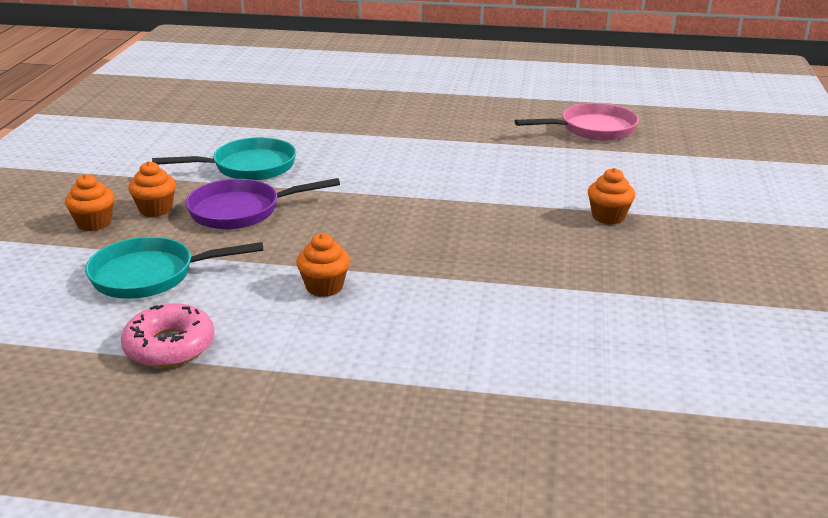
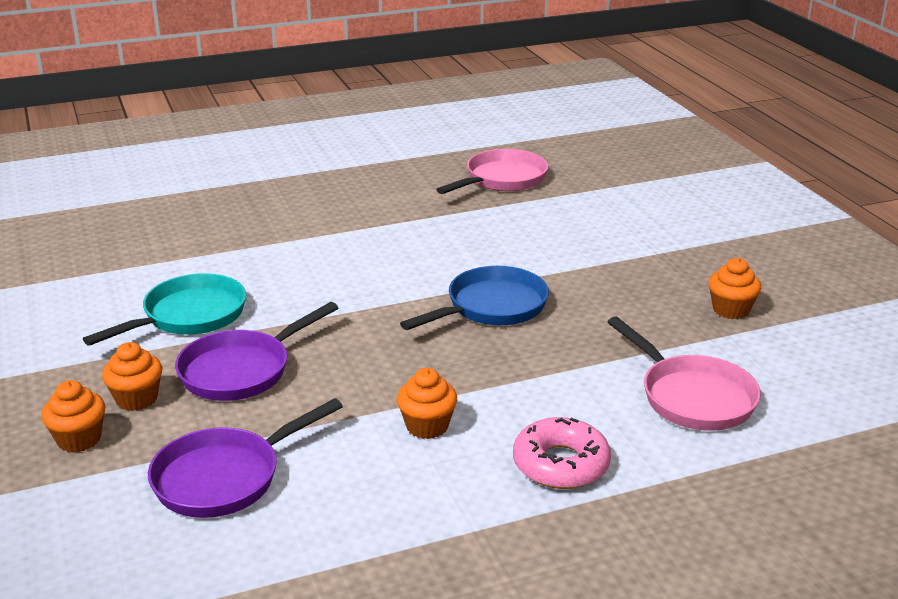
camera: 30 degrees left, 0 degrees up
turquoise pan [85,237,263,299] -> purple pan [148,398,343,518]
pink donut [121,303,214,368] -> pink donut moved to [513,417,611,489]
orange cupcake [588,168,635,224] -> orange cupcake moved to [708,258,761,319]
none -> blue pan [400,266,549,330]
none -> pink pan [608,317,761,431]

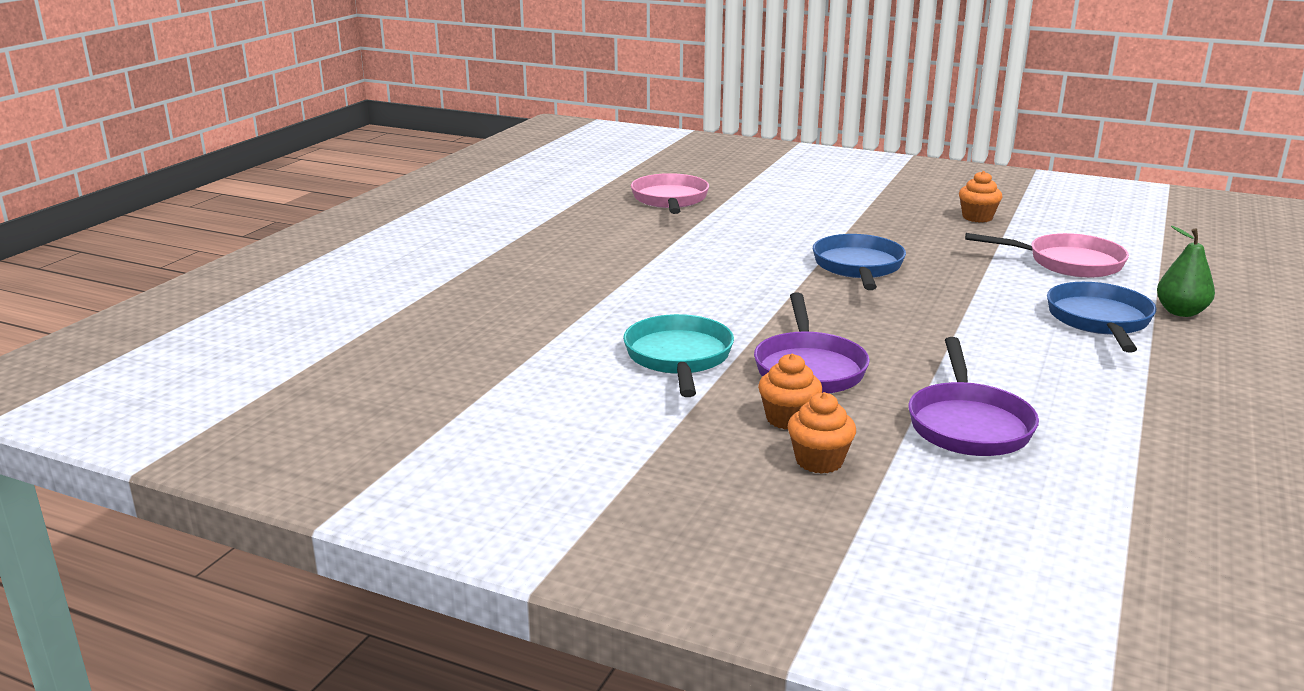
camera: 45 degrees left, 5 degrees down
orange cupcake [397,368,457,439] -> none
pink donut [513,417,611,489] -> blue pan [1047,282,1157,353]
none -> green pear [1157,226,1215,317]

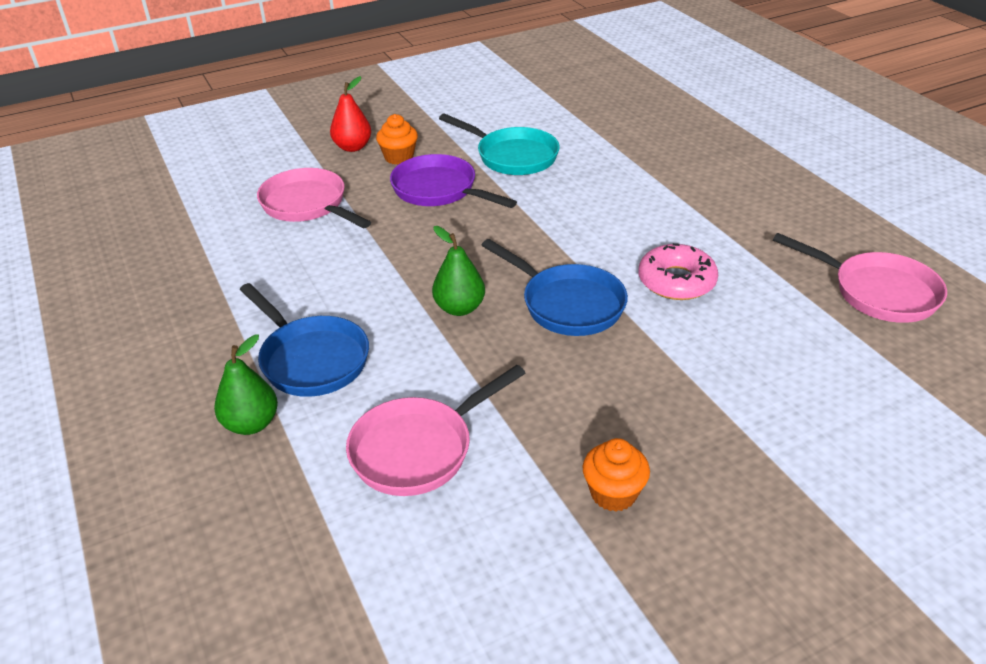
camera: 130 degrees right, 15 degrees up
orange cupcake [788,392,856,474] -> red pear [330,76,371,152]
purple pan [908,337,1039,456] -> pink pan [257,168,371,228]
none -> green pear [432,226,485,316]
none -> pink donut [638,243,718,300]

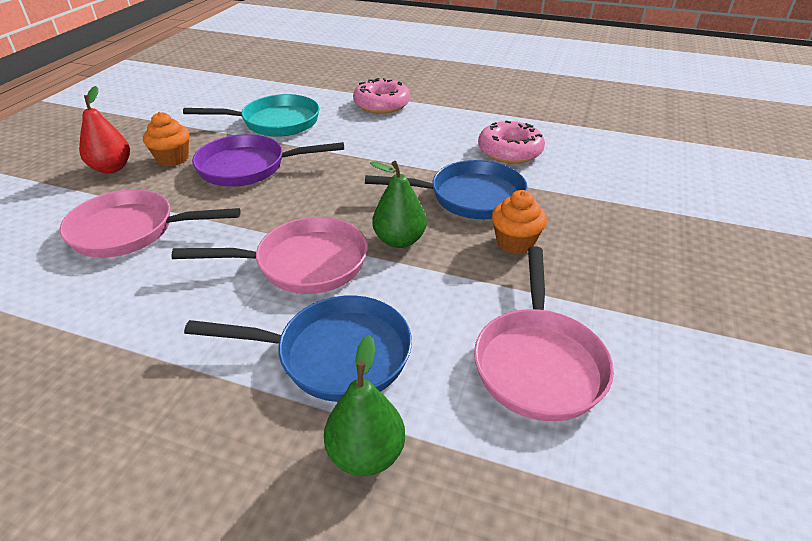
camera: 45 degrees left, 0 degrees up
orange cupcake [582,438,650,512] -> orange cupcake moved to [492,190,547,254]
pink pan [773,233,947,323] -> pink pan moved to [171,217,367,294]
none -> pink donut [353,78,410,113]

